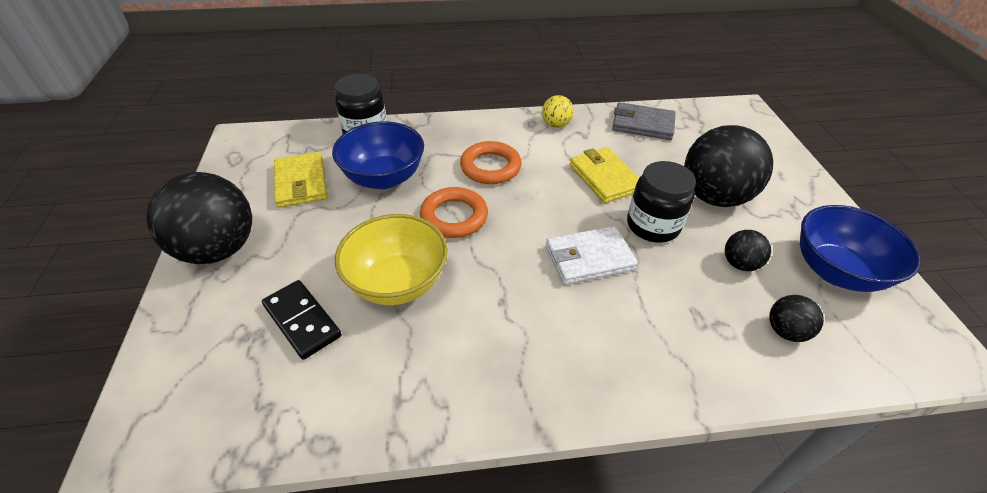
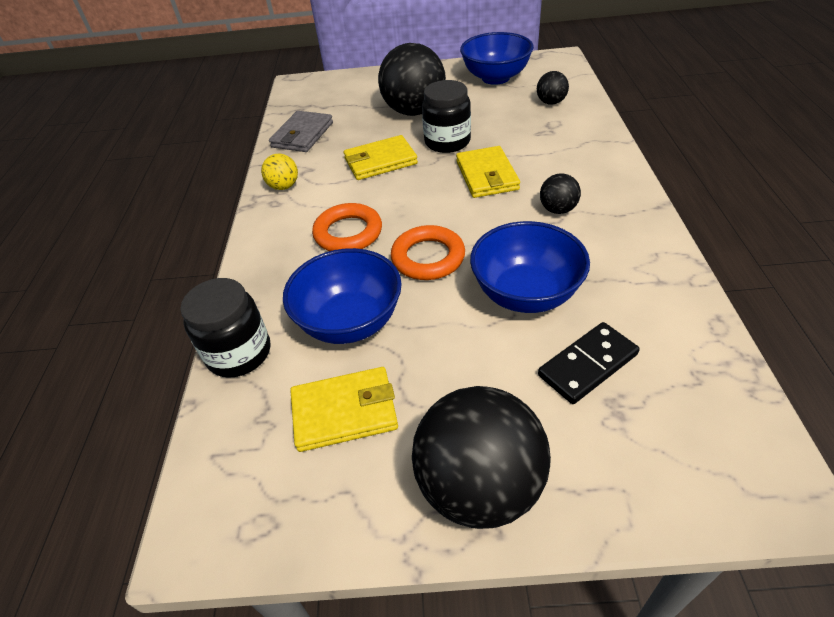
camera: 80 degrees left, 0 degrees up
yellow bowl [335,214,448,305] -> blue bowl [470,221,590,313]
white wallet [546,226,638,285] -> yellow wallet [456,146,520,198]
black ball [725,230,771,271] -> black ball moved to [540,173,581,214]

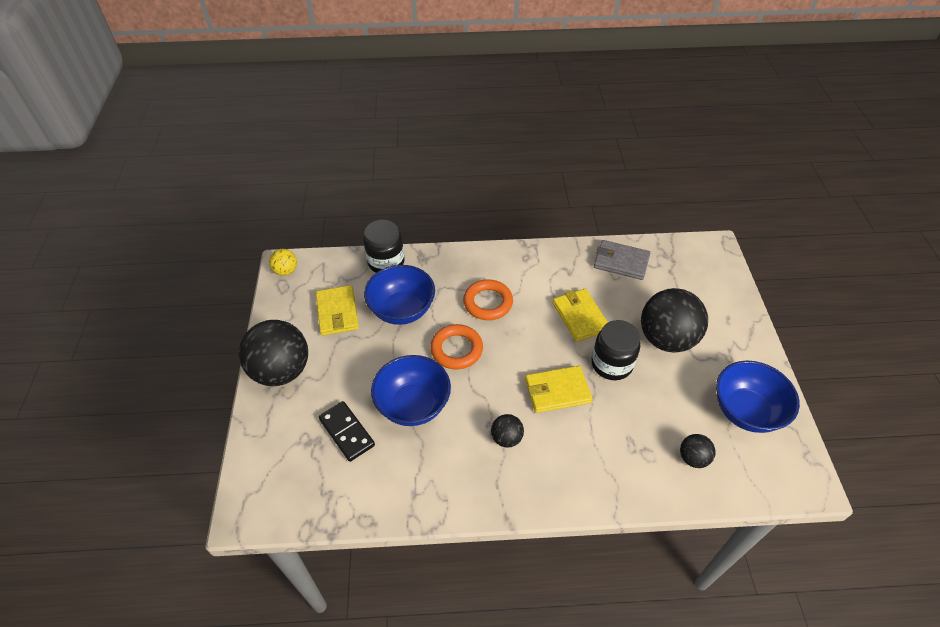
camera: 85 degrees right, 5 degrees up
yellow ball [261,153,298,190] -> yellow ball moved to [269,249,297,276]

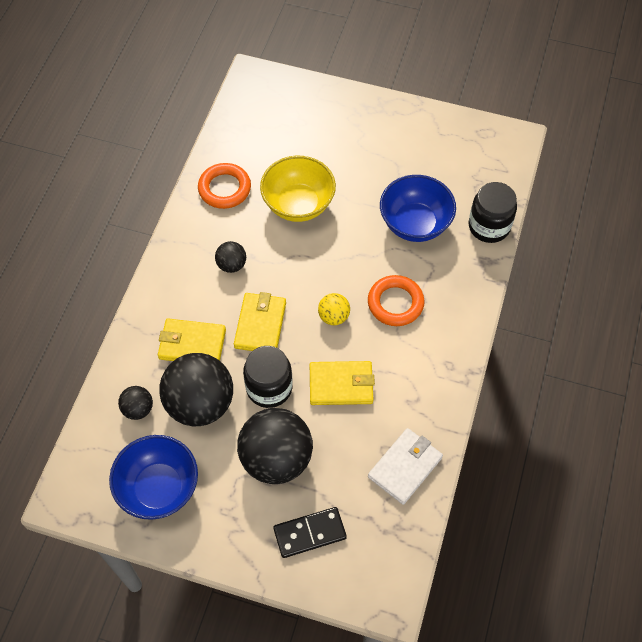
camera: 110 degrees right, 10 degrees up
black ball [239,320,308,386] -> black ball moved to [159,353,233,426]
yellow ball [269,249,297,276] -> yellow ball moved to [318,293,350,325]
yellow wallet [316,285,359,336] -> yellow wallet moved to [158,318,226,361]
black domino [318,401,375,462] -> black domino moved to [273,507,347,558]
blue bowl [371,355,451,426] -> yellow bowl [260,156,336,222]
orange ring [430,324,483,370] -> orange ring moved to [198,163,251,209]
grey wallet [594,240,650,280] -> white wallet [368,428,443,505]

